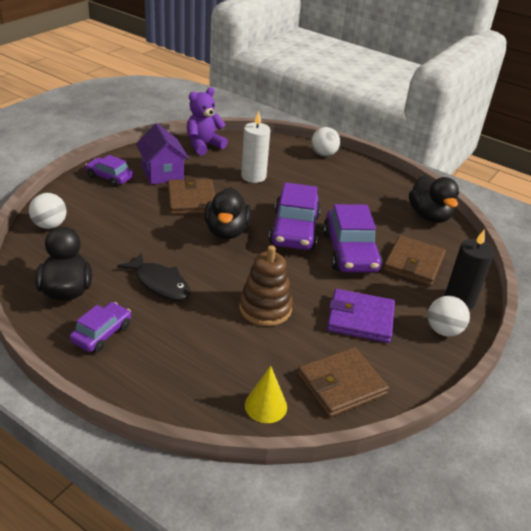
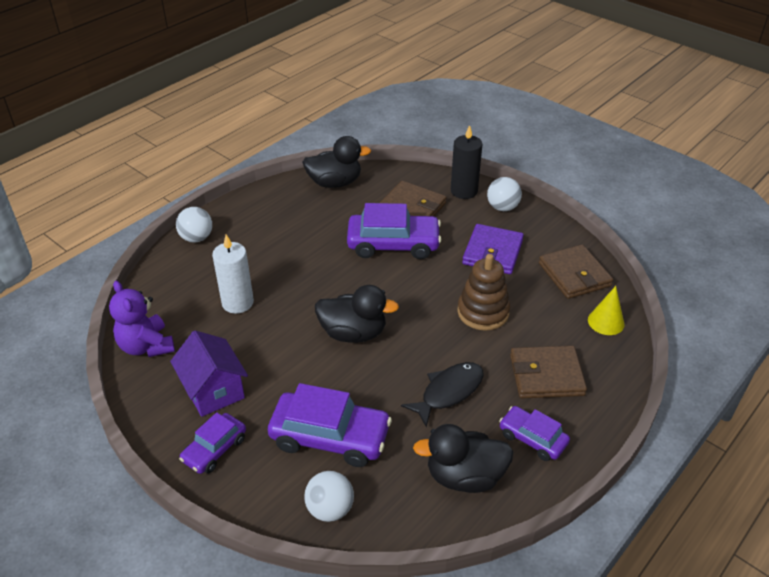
camera: 80 degrees left, 5 degrees up
purple house [136,123,189,185] -> purple house turned 75 degrees clockwise [170,330,248,417]
brown wallet [168,177,215,215] -> brown wallet moved to [510,346,587,398]
purple car [269,182,321,250] -> purple car moved to [268,383,392,467]

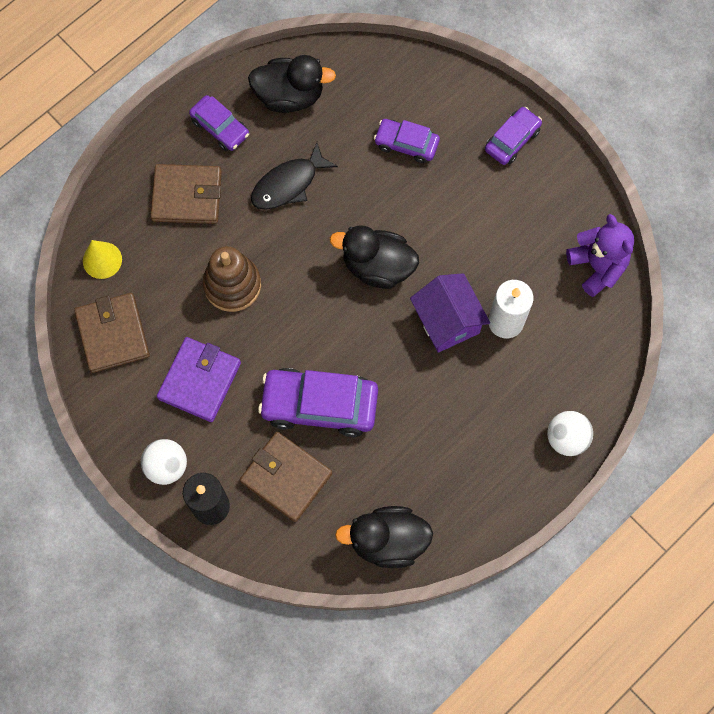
camera: 175 degrees left, 30 degrees up
purple house [170,330,248,417] -> purple house moved to [410,273,490,353]
purple car [268,383,392,467] -> purple car [374,119,440,163], size x0.58
white ball [304,471,354,522] -> none

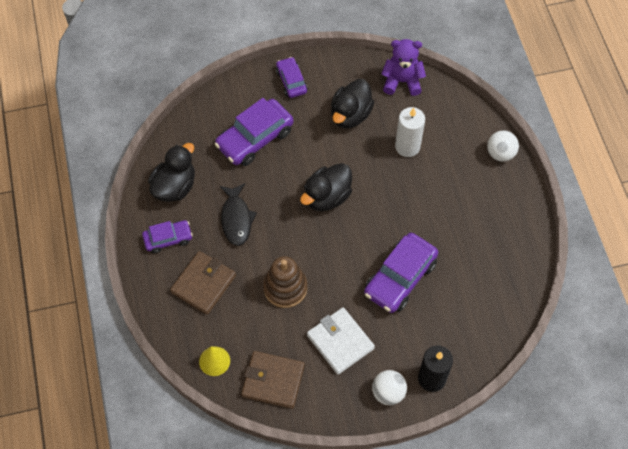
camera: 60 degrees left, 10 degrees down
purple wallet [157,337,241,422] -> white wallet [307,307,375,374]
brown wallet [240,432,332,522] -> none
black duck [335,506,433,568] -> black duck moved to [331,79,374,128]
purple car [374,119,440,163] -> purple car [215,98,293,166], size x1.73
purple house [410,273,490,353] -> none

